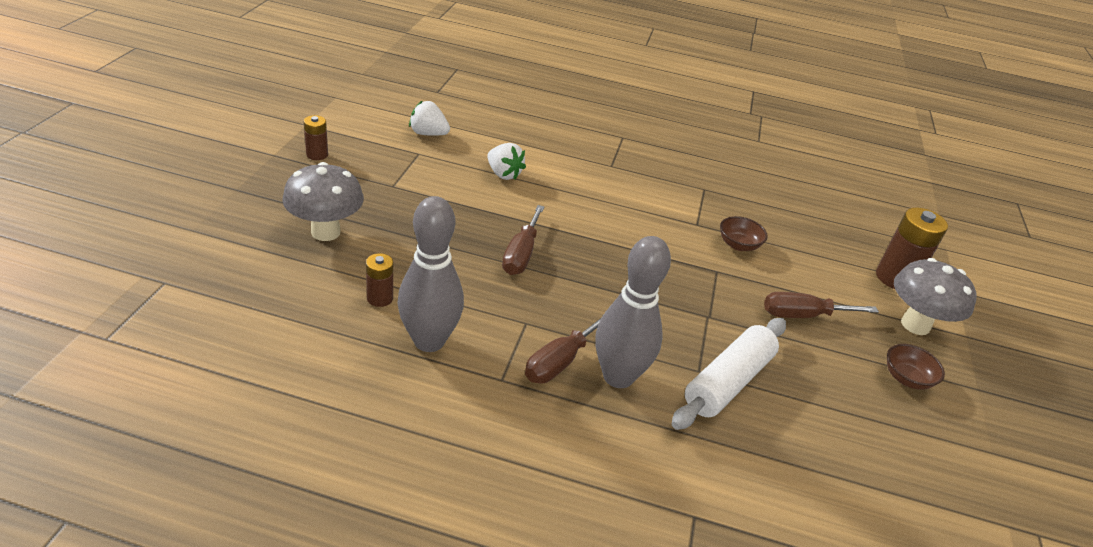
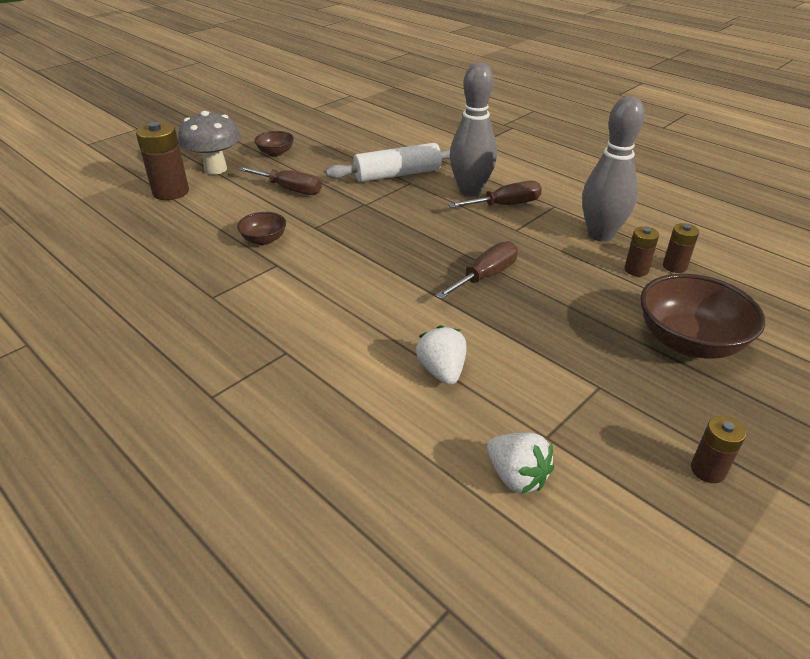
camera: 145 degrees left, 0 degrees up
grey mushroom [282,162,364,241] -> brown bowl [640,274,765,359]
none -> brown battery [663,223,699,273]

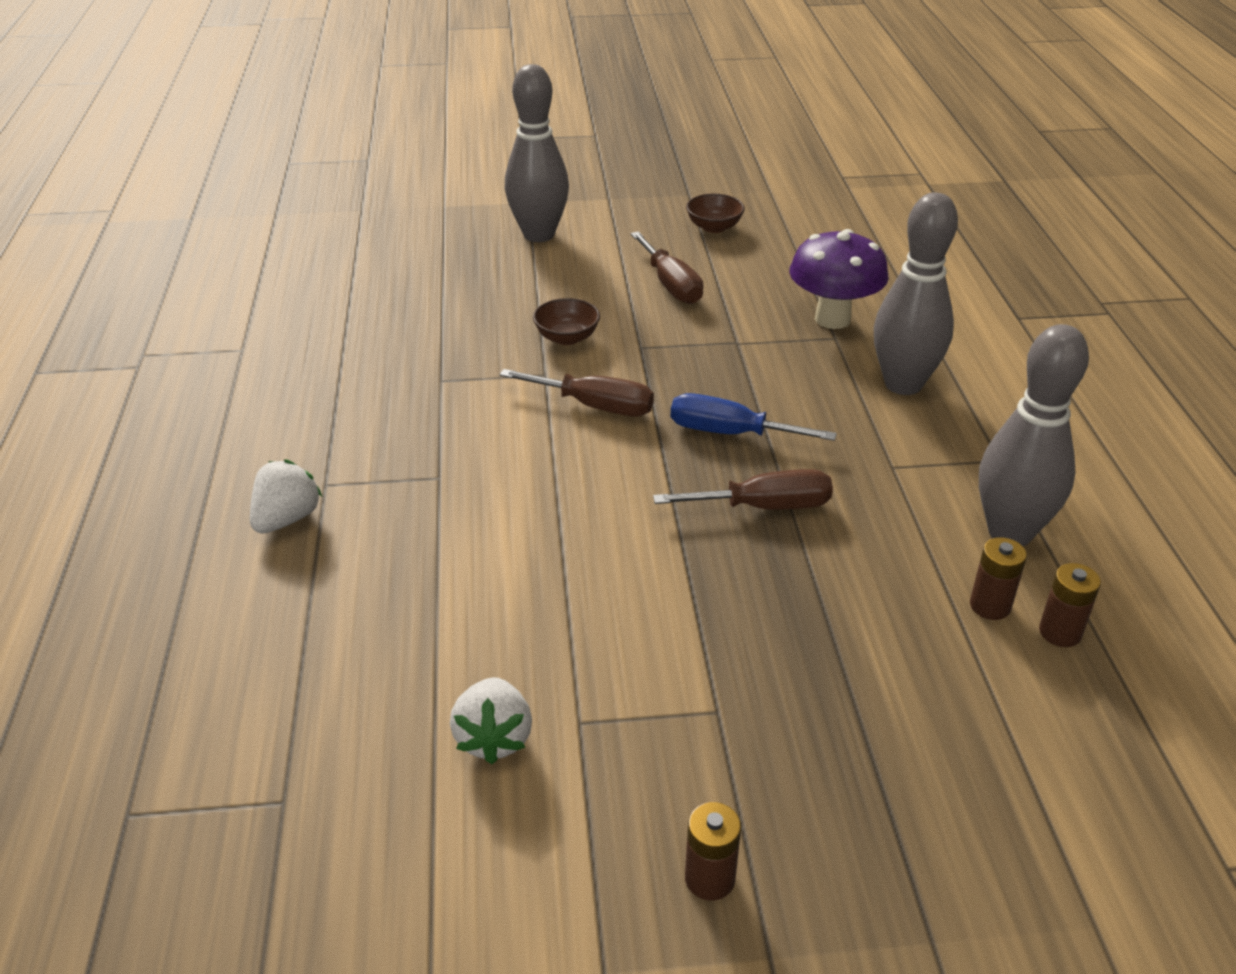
camera: 40 degrees right, 0 degrees up
brown battery [136,122,189,200] -> grey bowling pin [505,64,569,242]
grey mushroom [178,111,241,175] -> none
white rolling pin [326,143,450,182] -> purple mushroom [790,229,889,329]
white strawberry [416,325,466,385] -> white strawberry moved to [250,459,322,534]
brown screwdriver [448,181,542,208] -> brown screwdriver moved to [500,369,654,416]
brown bowl [640,274,765,359] -> none
none -> blue screwdriver [671,393,837,441]

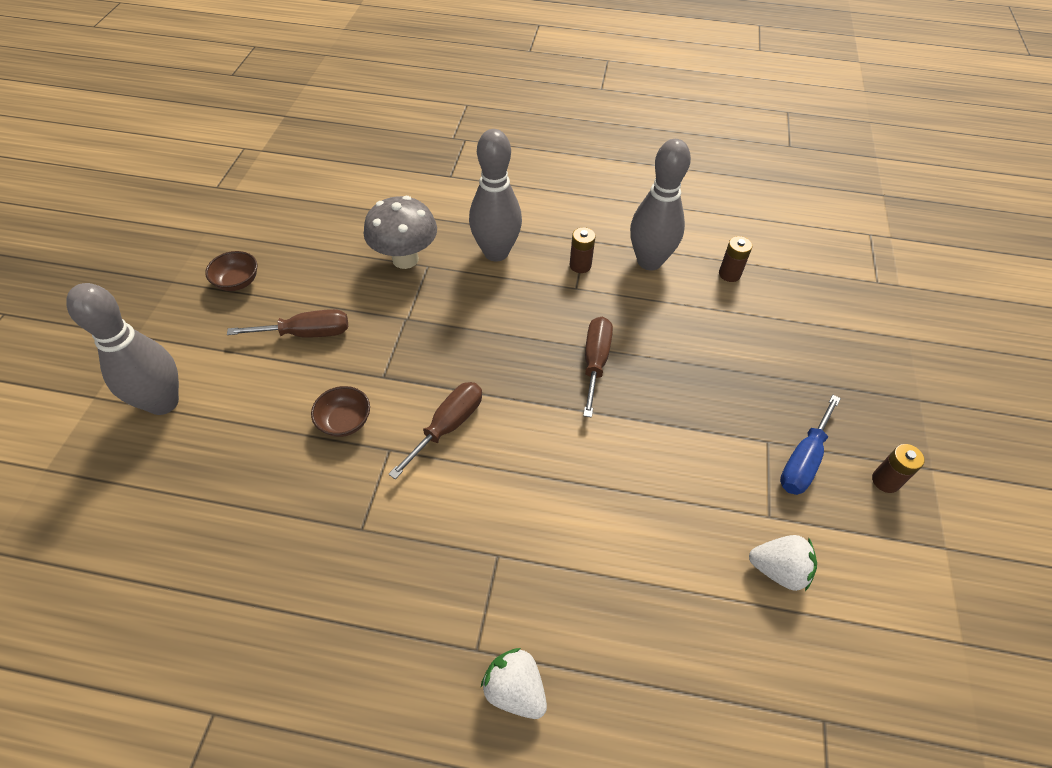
camera: 75 degrees left, 15 degrees up
blue screwdriver [671,393,837,441] -> blue screwdriver moved to [780,395,841,495]
purple mushroom [790,229,889,329] -> grey mushroom [364,196,437,269]
brown battery [970,537,1027,620] -> brown battery moved to [570,227,595,273]

